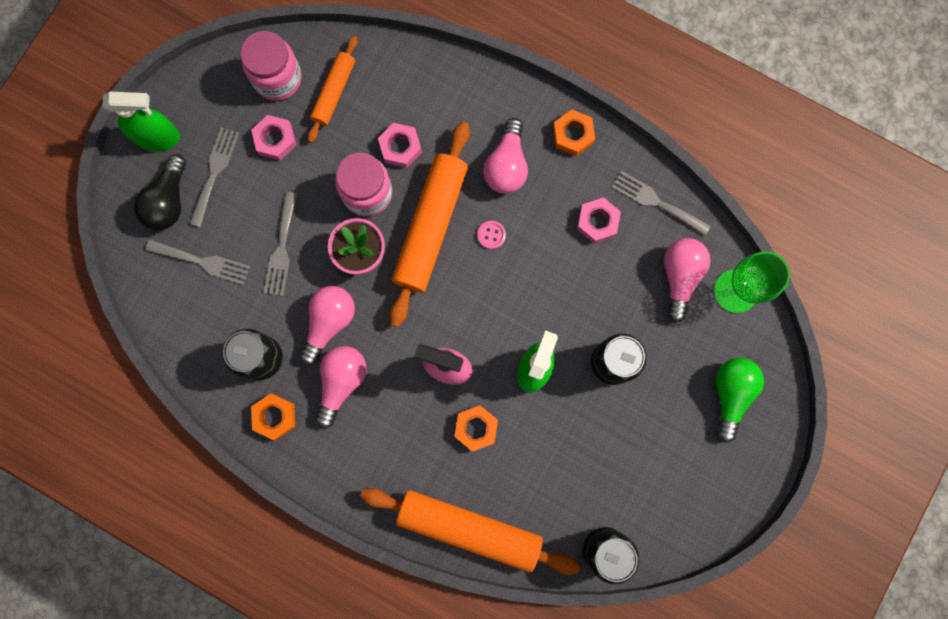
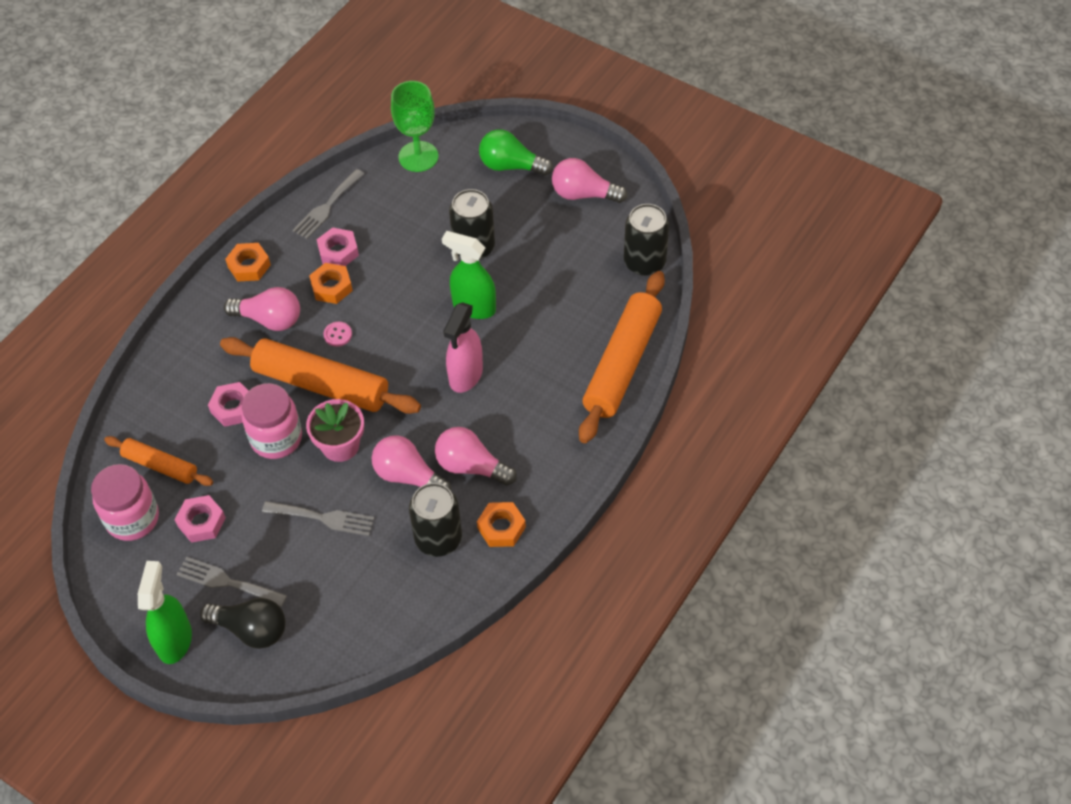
camera: 85 degrees left, 25 degrees down
grey fork [145,240,250,285] -> none
orange nut [454,405,498,452] -> orange nut moved to [309,263,353,304]
pink light bulb [664,238,711,323] -> pink light bulb moved to [552,158,628,203]

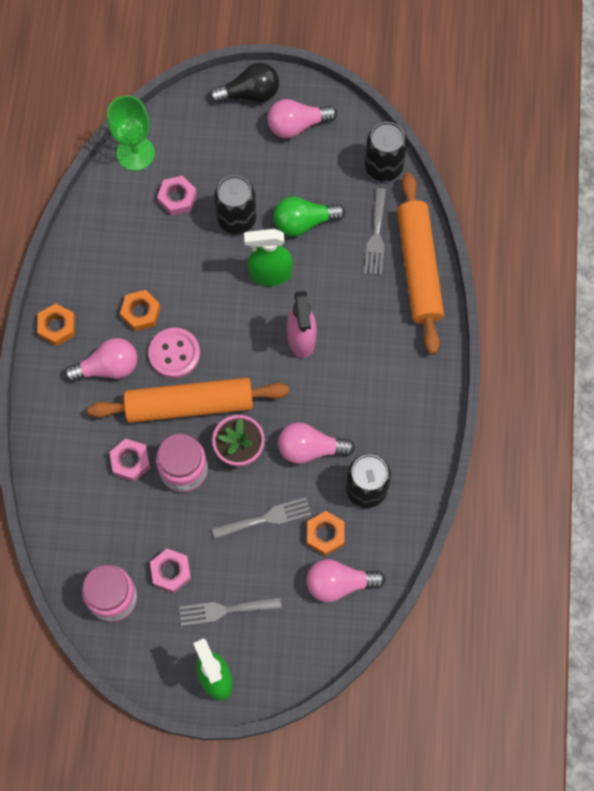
camera: 30 degrees left, 15 degrees up
orange rolling pin [104,436,213,486] -> none
black light bulb [200,598,286,649] -> black light bulb moved to [209,63,279,103]
grey fork [292,169,364,239] -> grey fork moved to [364,188,386,275]
pink nut [317,228,359,266] -> pink nut moved to [157,176,197,216]
pink button [323,322,352,347] -> pink button [148,328,200,378], size x1.97
pink light bulb [435,427,517,486] -> pink light bulb moved to [306,559,385,602]
orange nut [477,502,526,547] -> orange nut moved to [307,511,344,556]
green light bulb [479,129,553,176] -> green light bulb moved to [273,196,345,236]

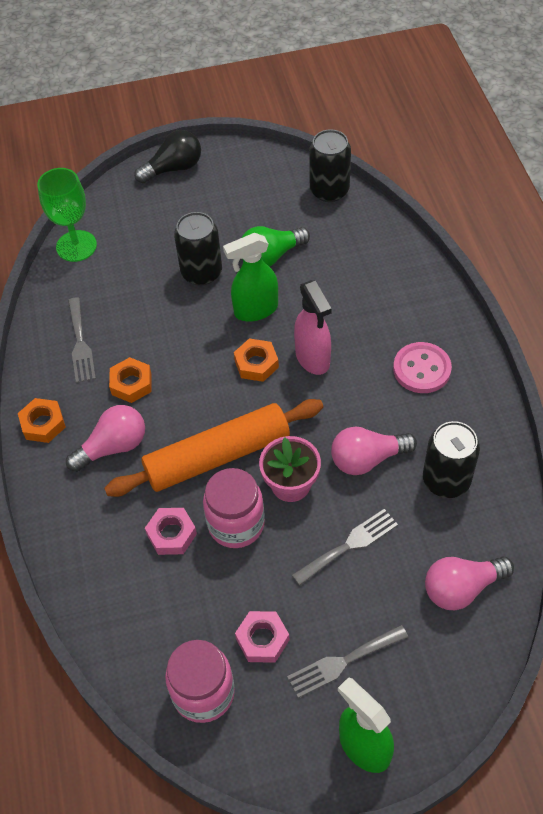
camera: 15 degrees left, 15 degrees down
pink button [148,328,200,378] -> pink button moved to [393,342,452,393]
pink nut [157,176,197,216] -> none
pink light bulb [267,99,337,138] -> none
orange nut [307,511,344,556] -> orange nut moved to [234,338,279,382]
grey fork [364,188,386,275] -> grey fork moved to [68,297,96,383]
orange rolling pin [397,173,444,355] -> none

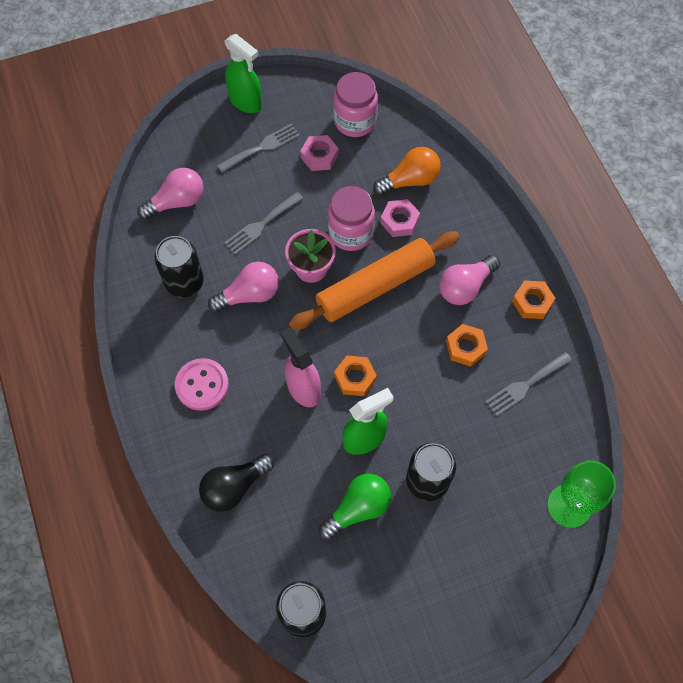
camera: 170 degrees right, 10 degrees up
grey fork [68,297,96,383] -> grey fork turned 105 degrees counterclockwise [485,352,572,416]
black light bulb [134,130,201,183] -> black light bulb moved to [199,454,274,512]
none -> orange light bulb [373,147,441,196]

